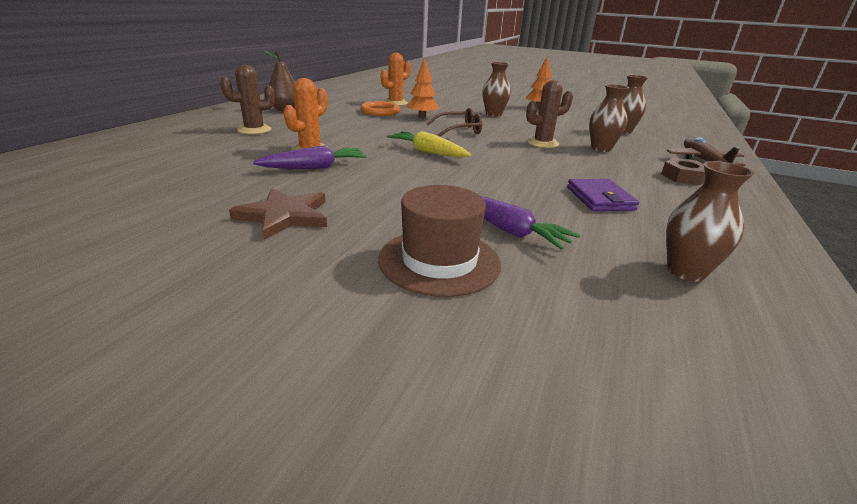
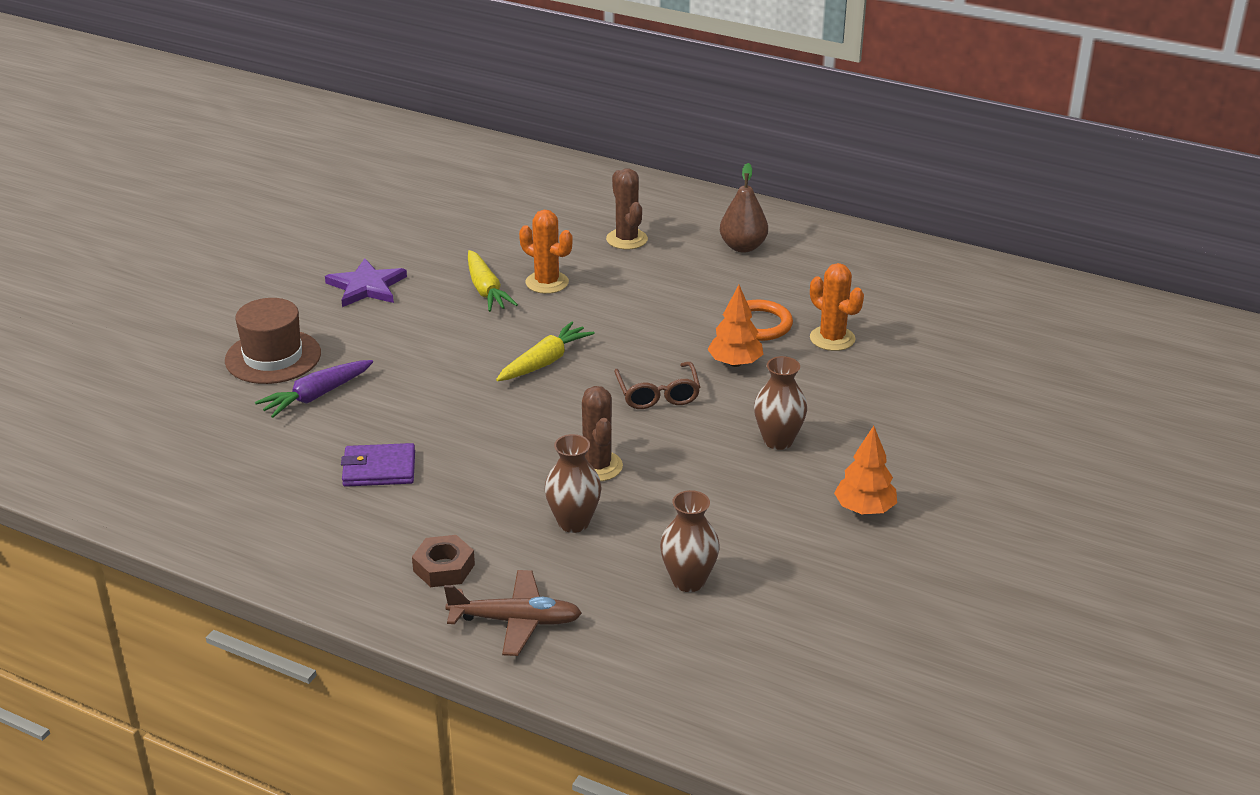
camera: 95 degrees right, 5 degrees up
brown star [229,188,327,240] -> purple star [325,258,407,307]
purple carrot [253,145,367,169] -> yellow carrot [468,250,518,312]
brown vase [666,161,754,282] -> none

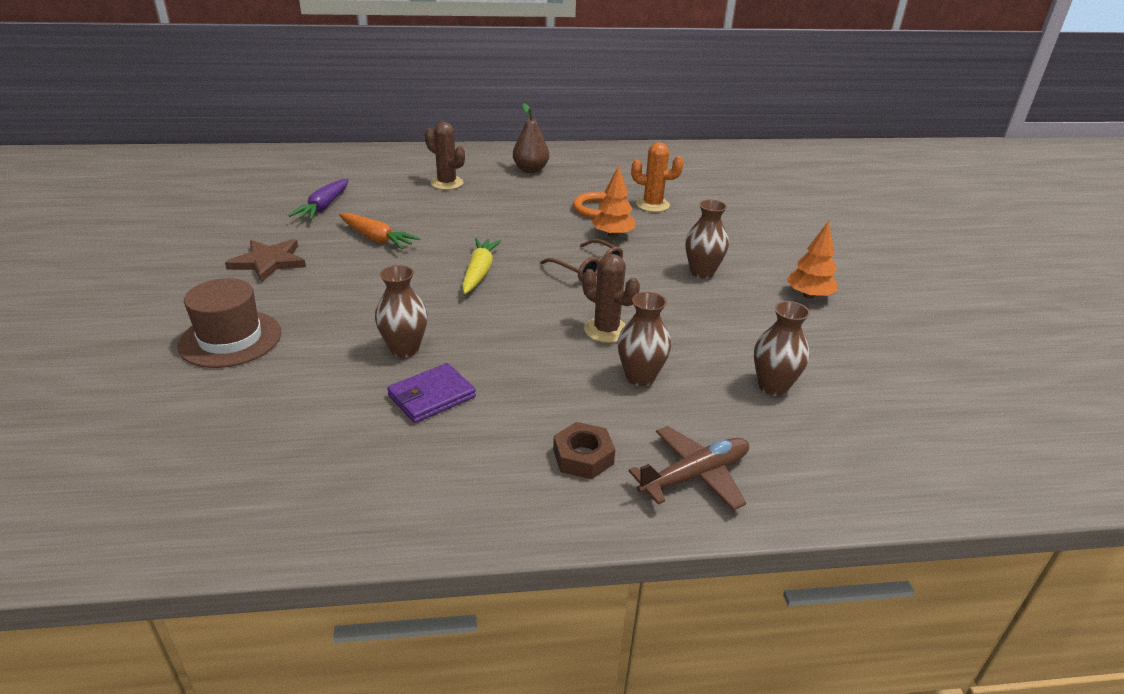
camera: 35 degrees left, 0 degrees up
purple carrot [255,360,373,418] -> purple carrot moved to [289,179,348,220]
purple star [325,258,407,307] -> brown star [225,239,306,282]
yellow carrot [468,250,518,312] -> orange carrot [339,213,420,249]
orange cactus [519,210,572,294] -> none
none -> brown vase [375,265,428,358]

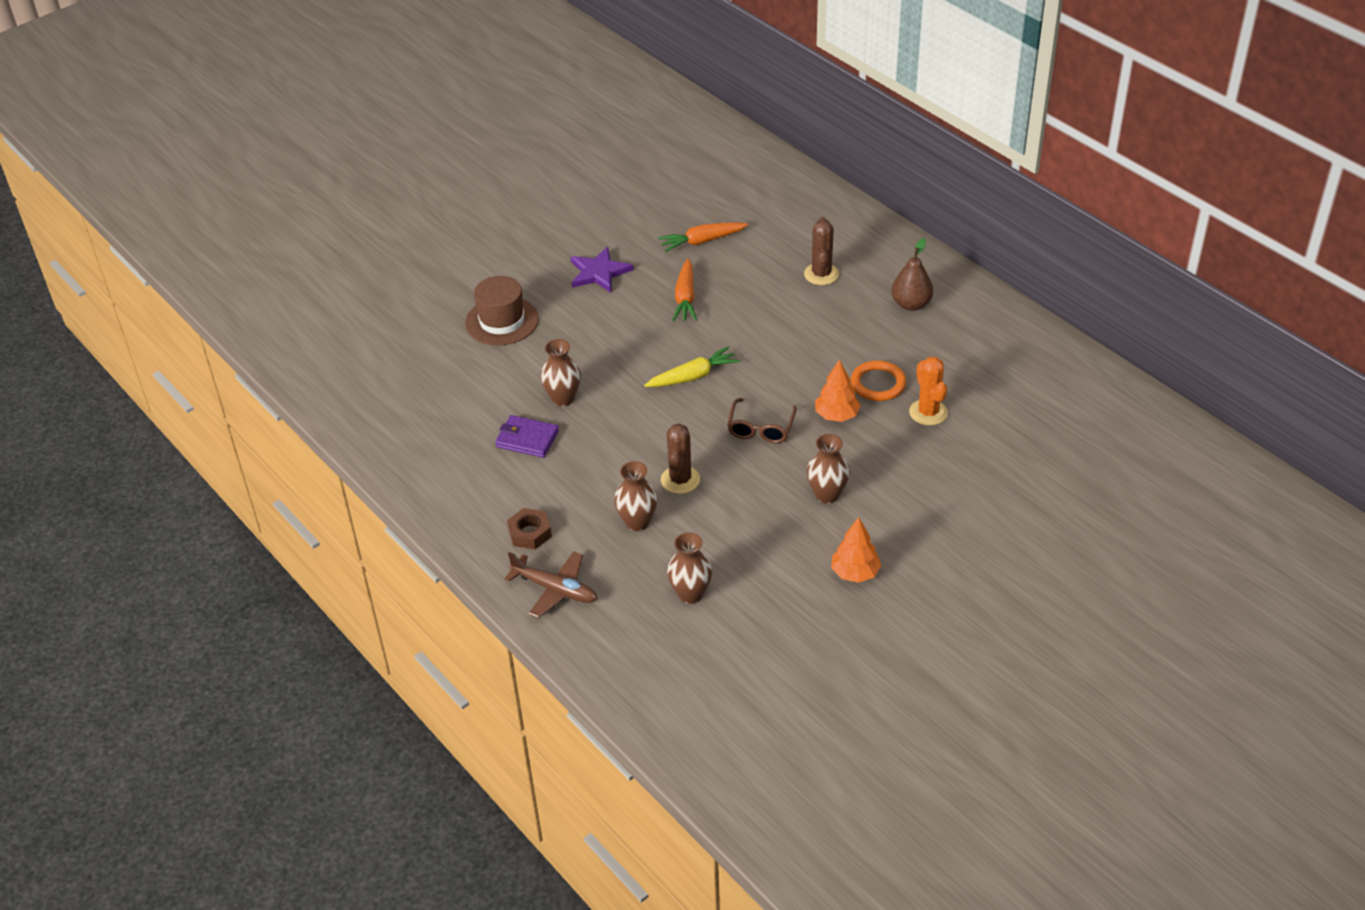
camera: 60 degrees right, 10 degrees up
brown star [225,239,306,282] -> purple star [571,247,633,293]
purple carrot [289,179,348,220] -> orange carrot [658,222,749,252]

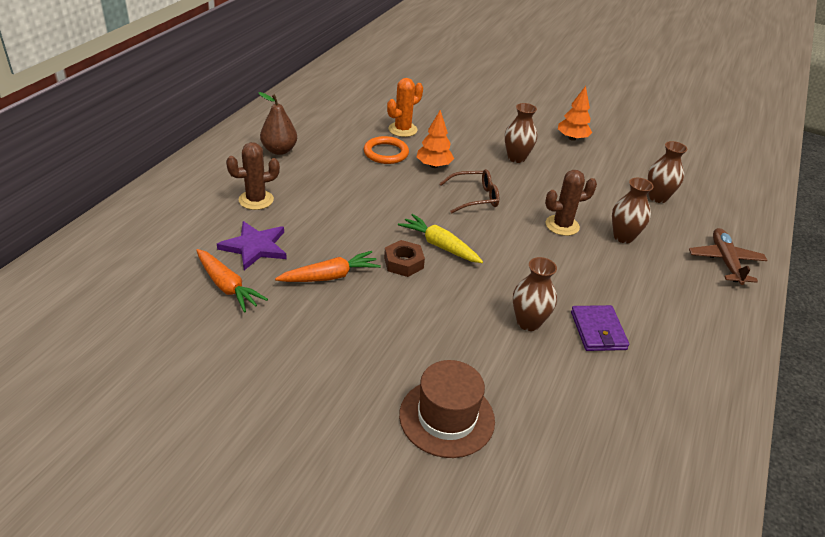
camera: 120 degrees left, 5 degrees down
brown nut [507,508,552,549] -> brown nut moved to [384,240,425,277]
purple star [571,247,633,293] -> purple star moved to [217,221,287,270]

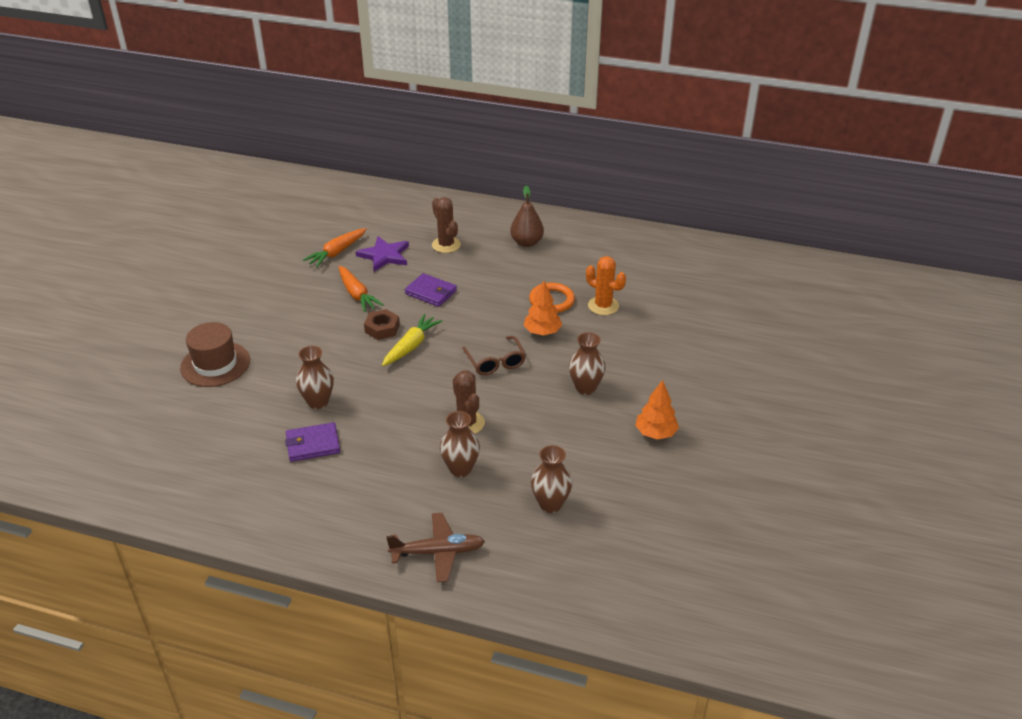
camera: 85 degrees right, 0 degrees up
none -> purple wallet [405,273,457,307]

